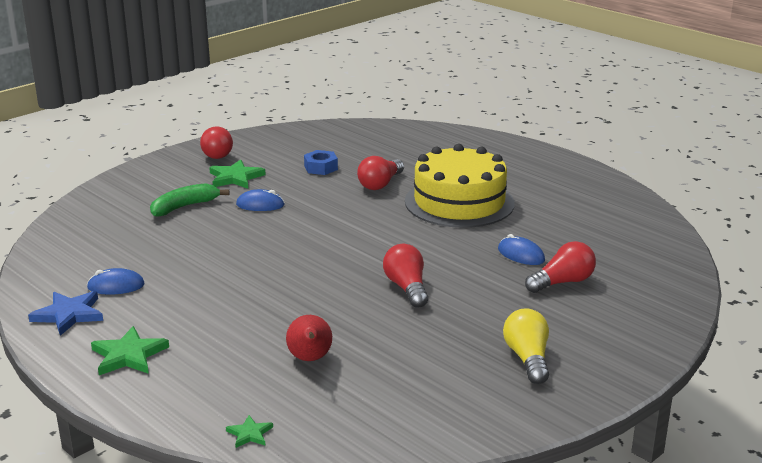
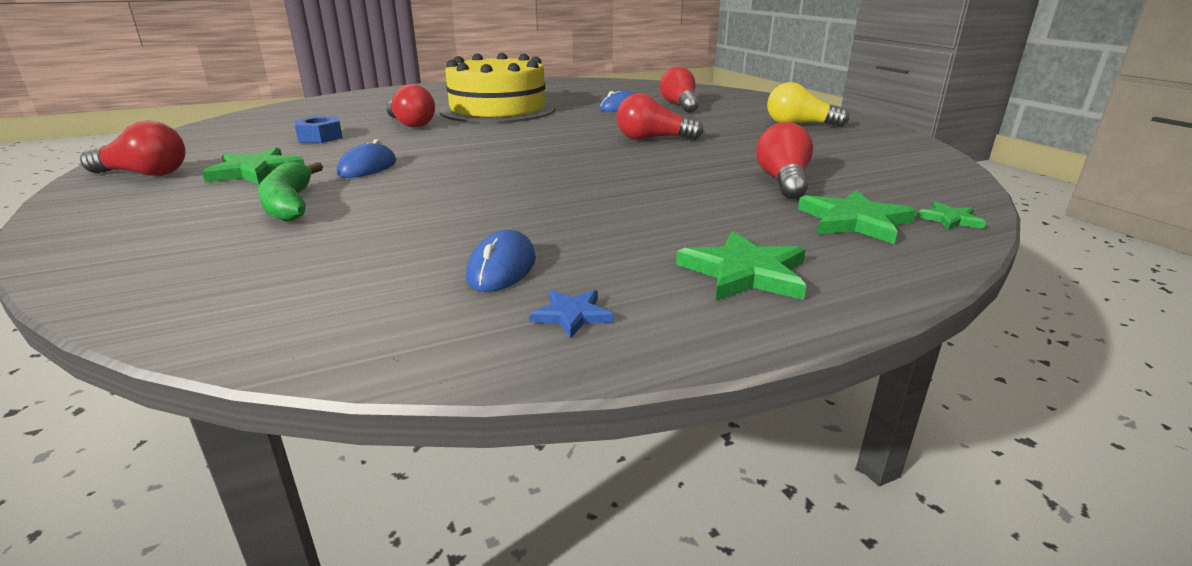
camera: 70 degrees left, 0 degrees up
blue star [28,291,103,336] -> blue star [529,290,614,339], size x0.55
red pear [286,315,332,361] -> red light bulb [756,122,813,199]
none -> green star [798,190,916,244]

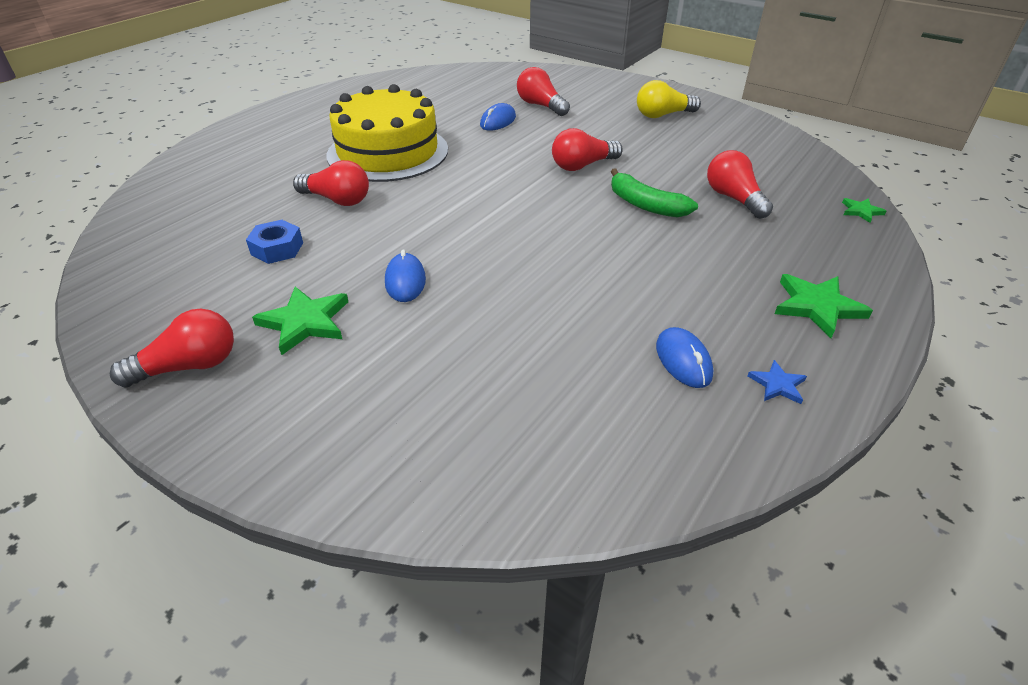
camera: 30 degrees left, 15 degrees up
green banana [258,162,323,222] -> green banana moved to [611,168,698,218]
green star [798,190,916,244] -> none

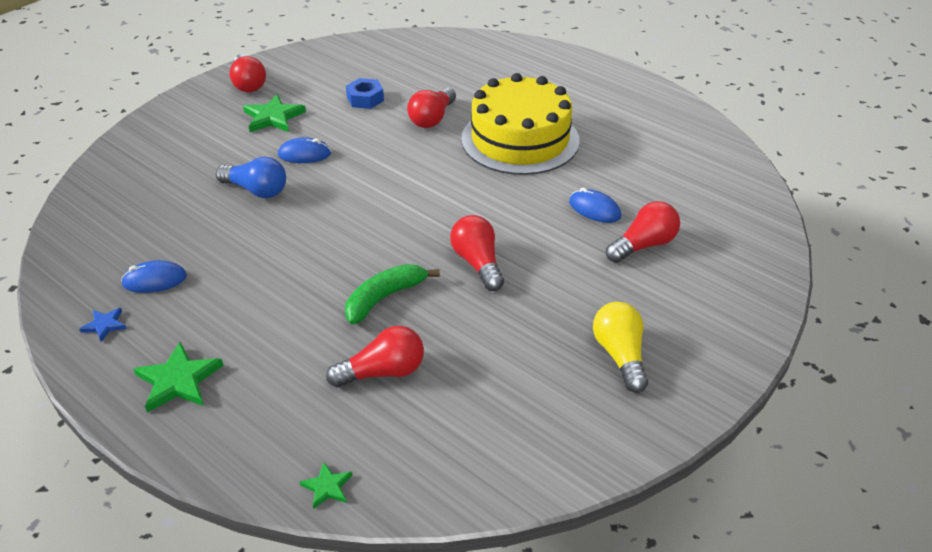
camera: 95 degrees right, 0 degrees up
none -> blue light bulb [216,157,286,198]

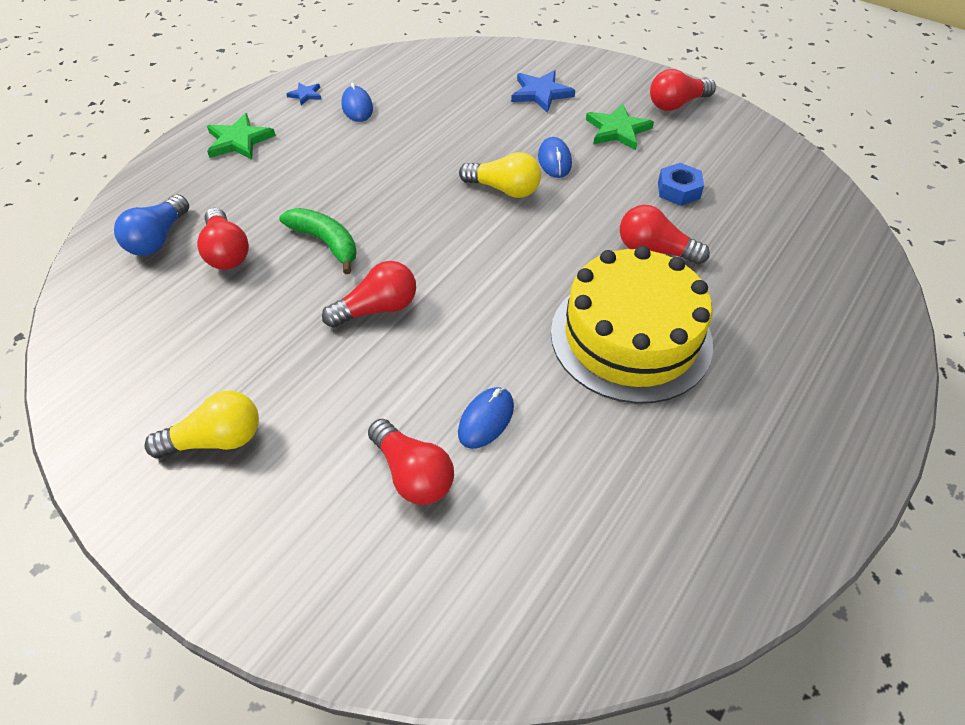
camera: 85 degrees right, 10 degrees up
blue light bulb [216,157,286,198] -> blue light bulb moved to [114,195,189,256]
green star [300,462,353,509] -> none
none -> yellow light bulb [459,152,541,198]
none -> blue star [511,70,575,113]

